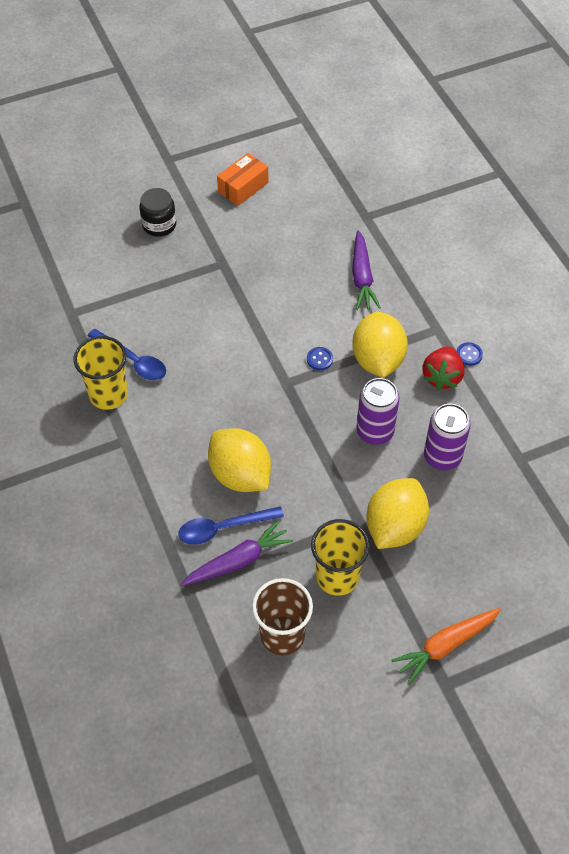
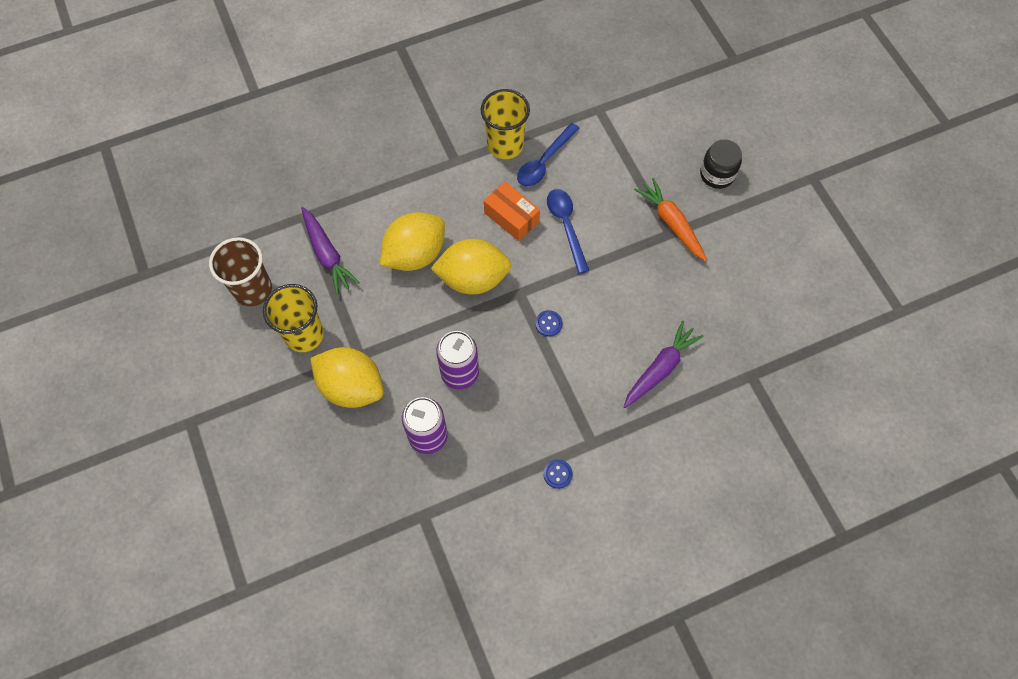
camera: 90 degrees right, 10 degrees up
blue spoon [178,506,284,545] -> blue spoon moved to [547,189,589,274]
orange box [217,153,268,206] -> orange box moved to [484,181,540,241]
purple carrot [352,230,381,310] -> purple carrot turned 135 degrees clockwise [624,321,704,408]
yellow lemon [352,312,408,378] -> yellow lemon moved to [431,239,511,295]
orange carrot [391,608,501,684] -> orange carrot moved to [634,178,707,261]
red strawberry [422,346,465,390] -> none

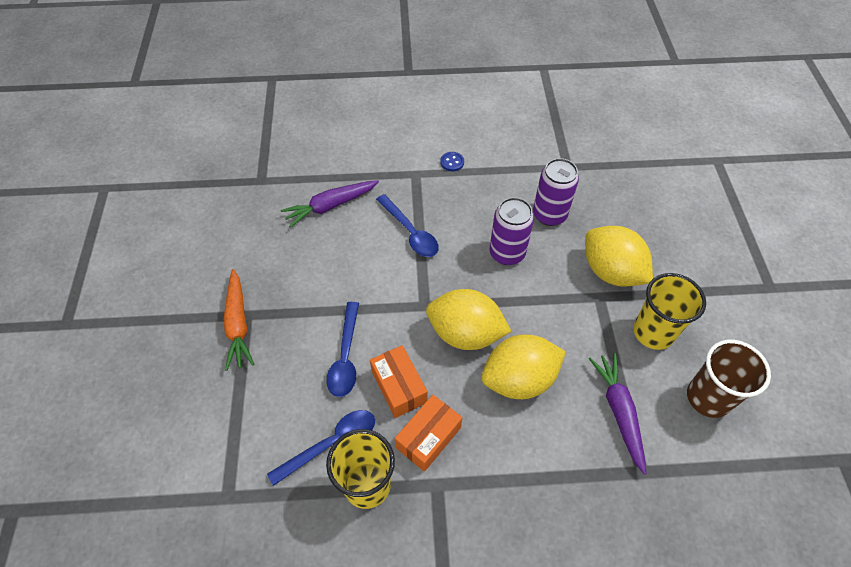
camera: 160 degrees left, 10 degrees down
blue button [535,310,563,337] -> none
black jar [700,139,742,189] -> none
none -> blue spoon [376,194,439,257]
none -> orange box [395,395,462,472]

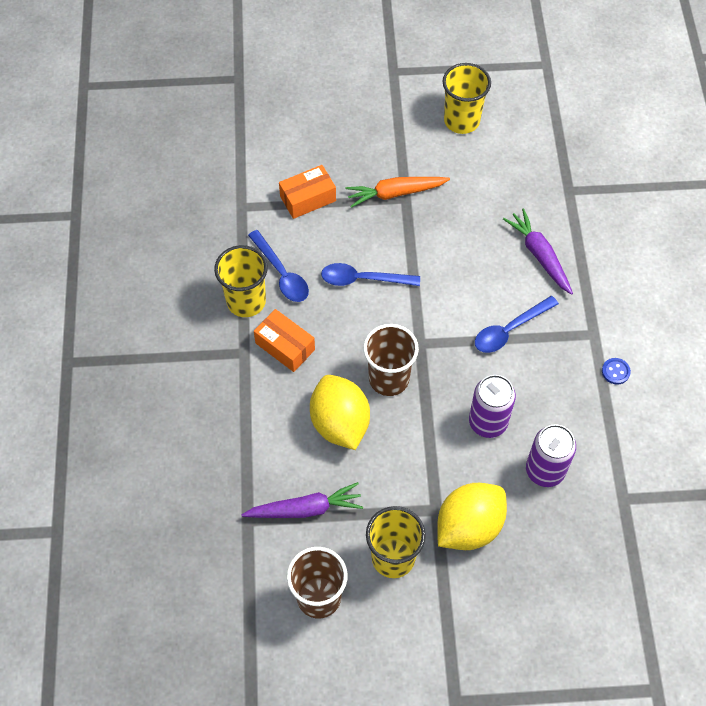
camera: 90 degrees right, 5 degrees up
orange box [370,345,428,418] -> orange box moved to [279,165,336,219]
yellow lemon [426,289,511,350] -> brown cup [363,324,419,396]
none -> yellow cup [442,63,491,134]

